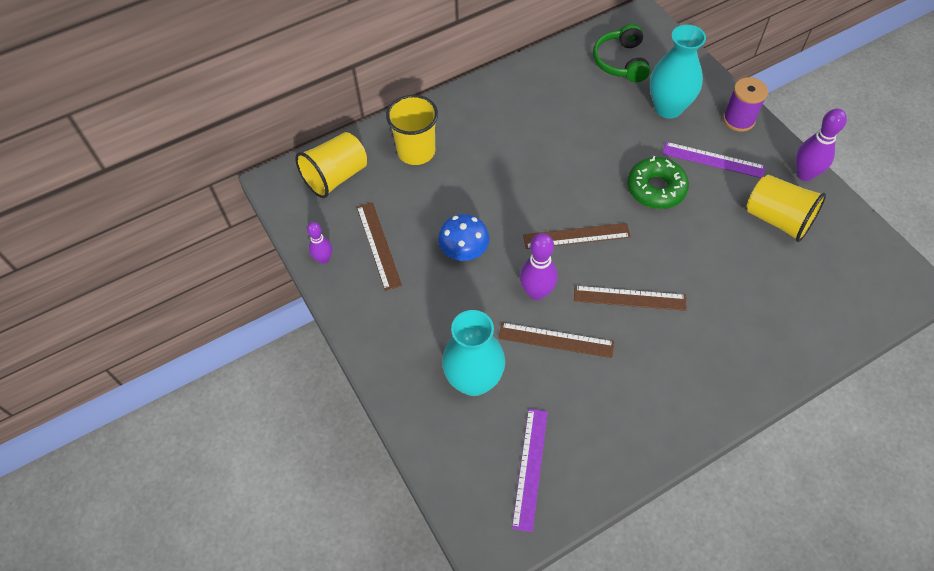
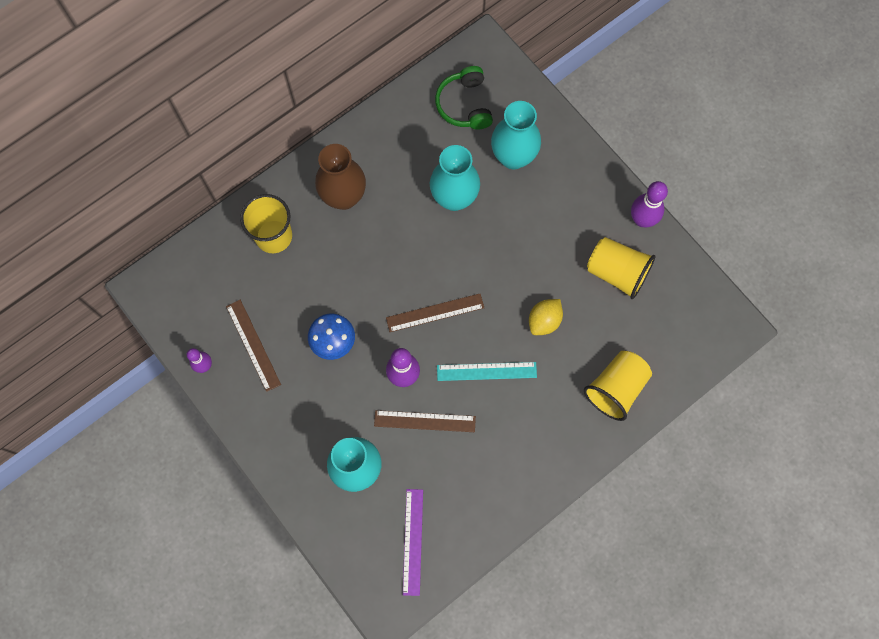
camera: 10 degrees left, 15 degrees up
yellow cup [295,132,367,198] -> yellow cup moved to [584,351,652,421]
brown ruler [574,286,687,311] -> turquoise ruler [437,362,537,381]
green donut [627,156,689,209] -> none
purple ruler [662,142,766,178] -> none
purple spool [723,77,768,132] -> none
none -> brown vase [315,144,366,210]
none -> turquoise vase [430,145,480,211]
none -> yellow lemon [529,299,563,335]

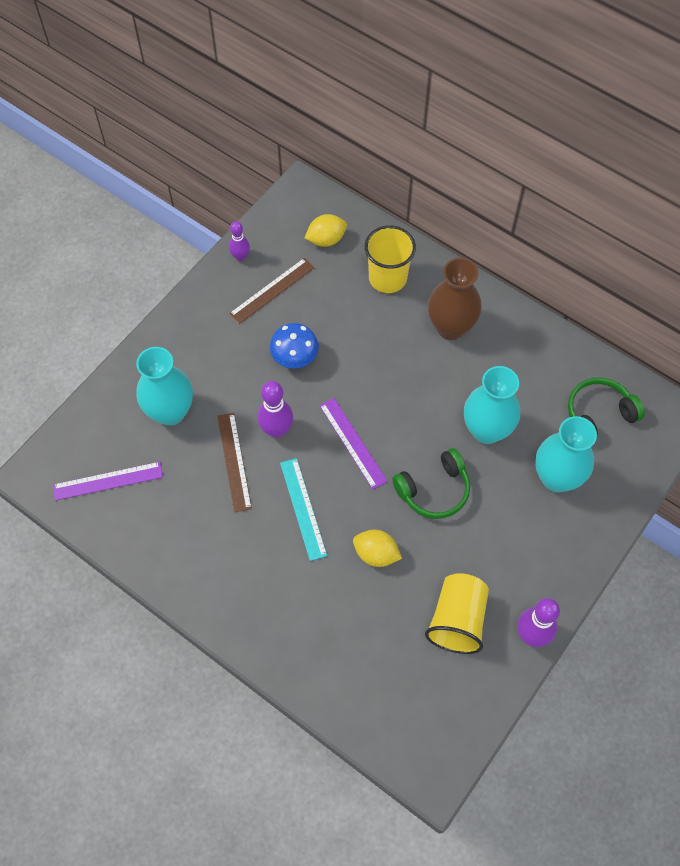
camera: 75 degrees right, 10 degrees down
brown ruler [386,294,484,332] -> purple ruler [319,398,388,489]
yellow cup [584,351,652,421] -> none
none -> yellow lemon [305,214,347,247]
none -> green headphones [392,448,470,519]

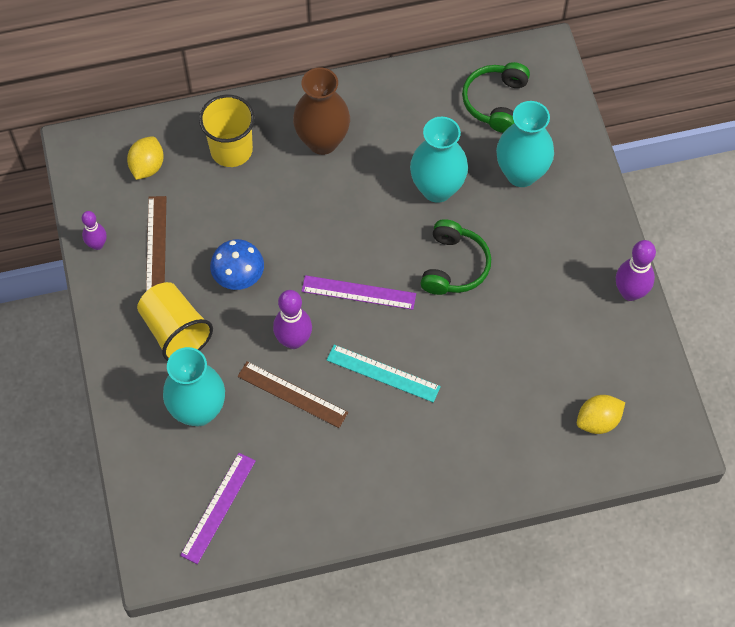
camera: 50 degrees left, 0 degrees up
yellow lemon [353,530,402,567] -> yellow lemon moved to [577,395,625,434]
yellow cup [425,573,489,654] -> yellow cup moved to [137,282,213,361]

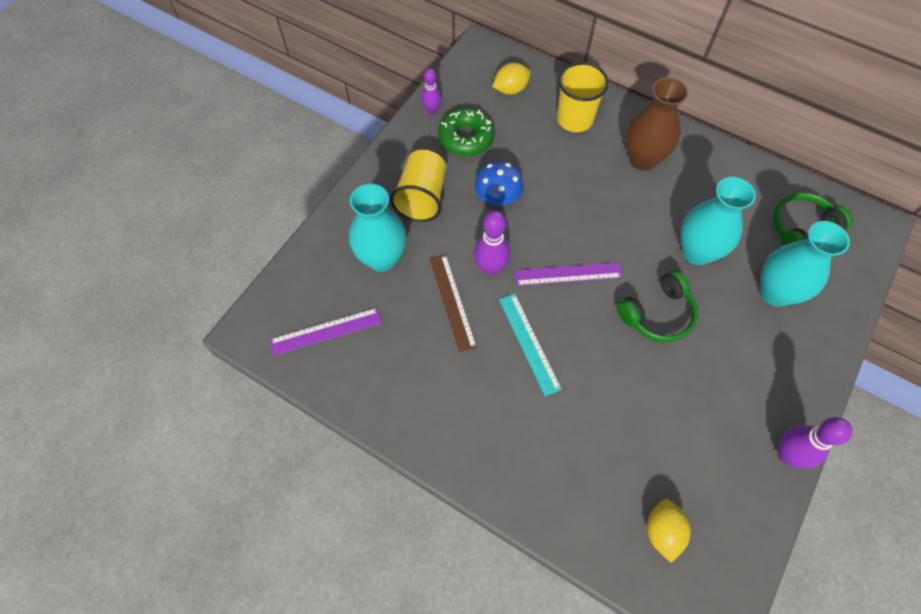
camera: 45 degrees right, 0 degrees up
brown ruler [146,196,166,291] -> green donut [438,108,495,156]
purple ruler [302,275,416,310] -> purple ruler turned 60 degrees counterclockwise [514,262,622,286]
yellow lemon [577,395,625,434] -> yellow lemon turned 75 degrees clockwise [647,499,691,563]

